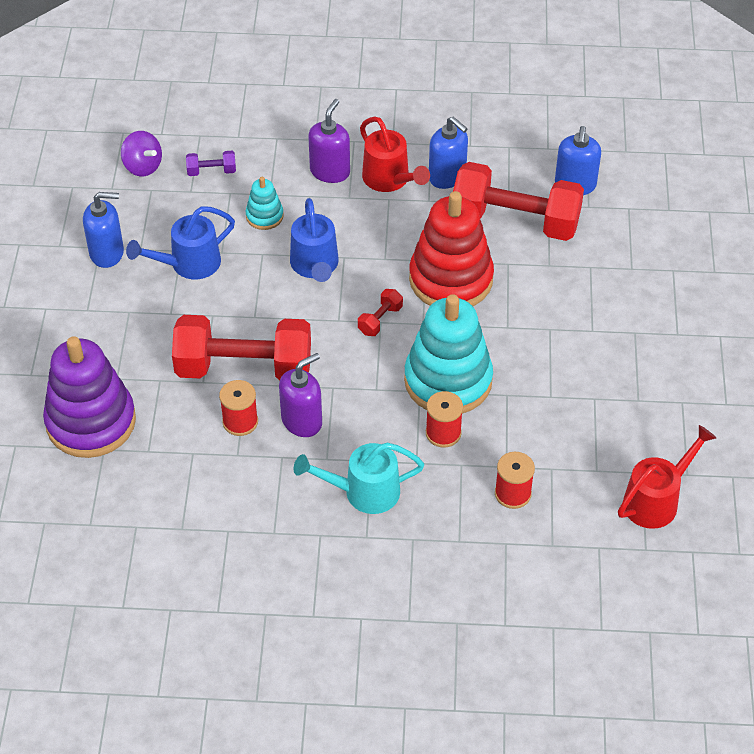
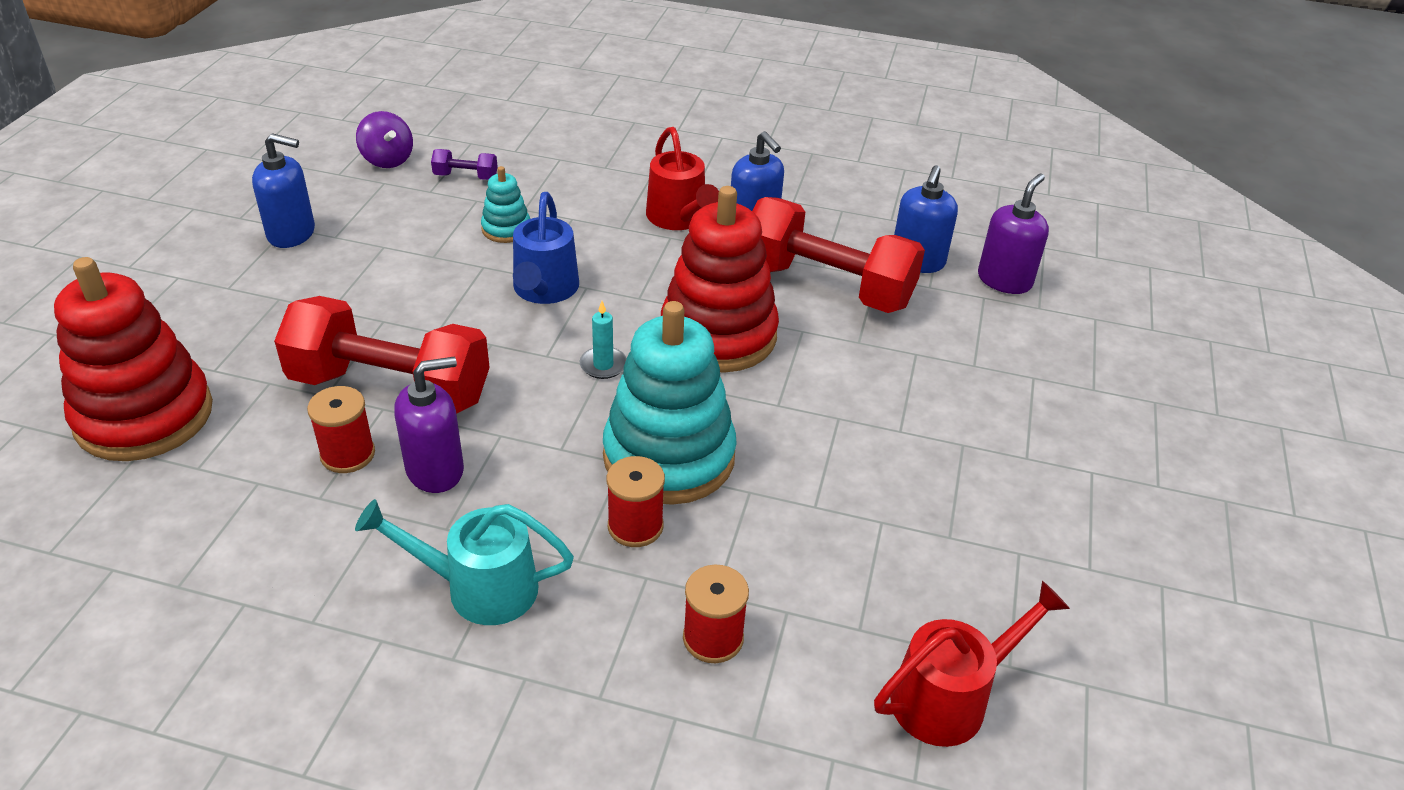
camera: 10 degrees right, 10 degrees down
purple stacking toy [43,336,136,458] -> red stacking toy [54,257,213,461]
blue watering can [126,206,235,279] -> none
purple soap dispenser [308,99,350,183] -> purple soap dispenser moved to [978,174,1049,294]
red dumbbell [358,289,403,336] -> turquoise candle [580,301,627,379]

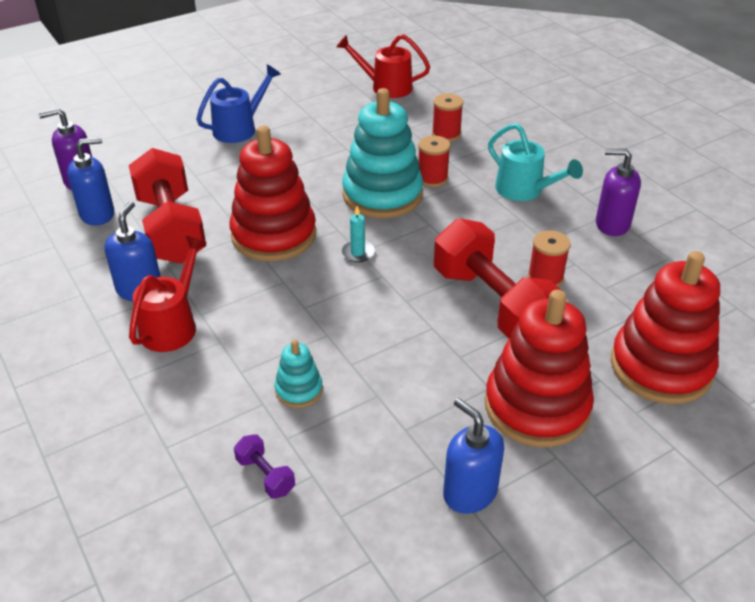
camera: 135 degrees left, 0 degrees up
purple spinning top [356,111,413,168] -> none
purple soap dispenser [394,357,464,493] -> purple soap dispenser moved to [596,149,641,236]
blue watering can [513,192,579,304] -> blue watering can moved to [196,64,281,143]
none -> red stacking toy [485,290,594,447]

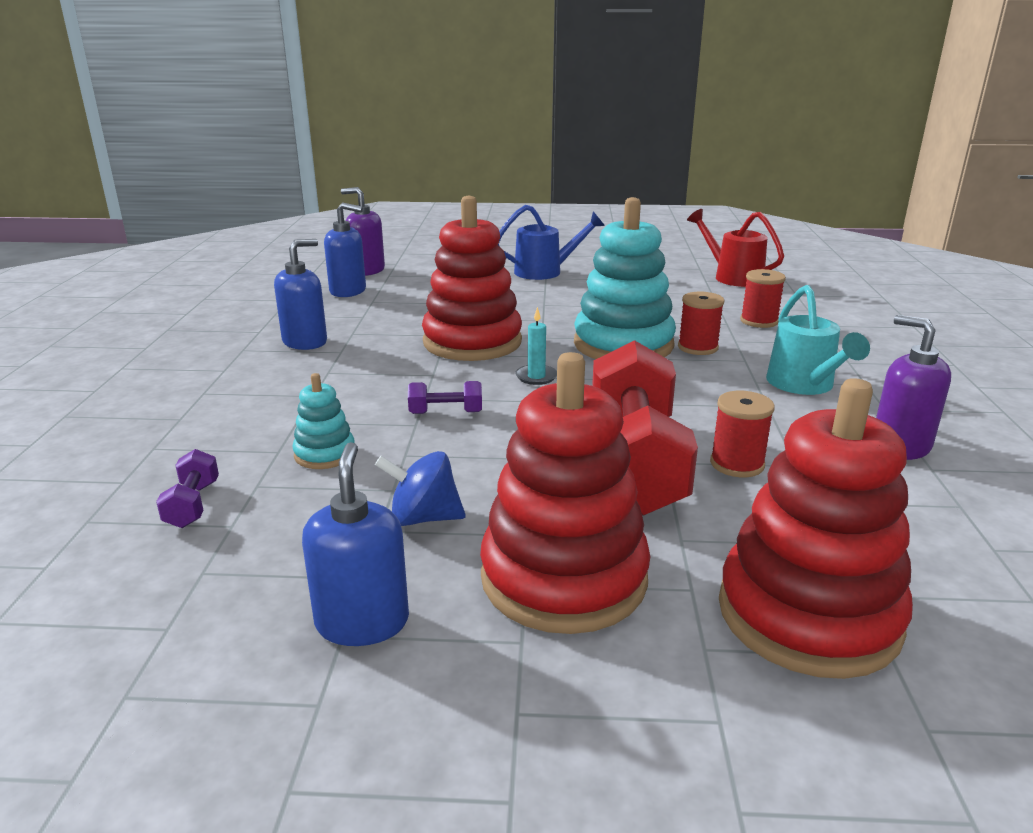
camera: 35 degrees right, 15 degrees down
red dumbbell [129,148,206,264] -> none
red watering can [129,236,207,352] -> none
none -> blue spinning top [375,451,465,526]
none -> purple dumbbell [408,381,482,414]

